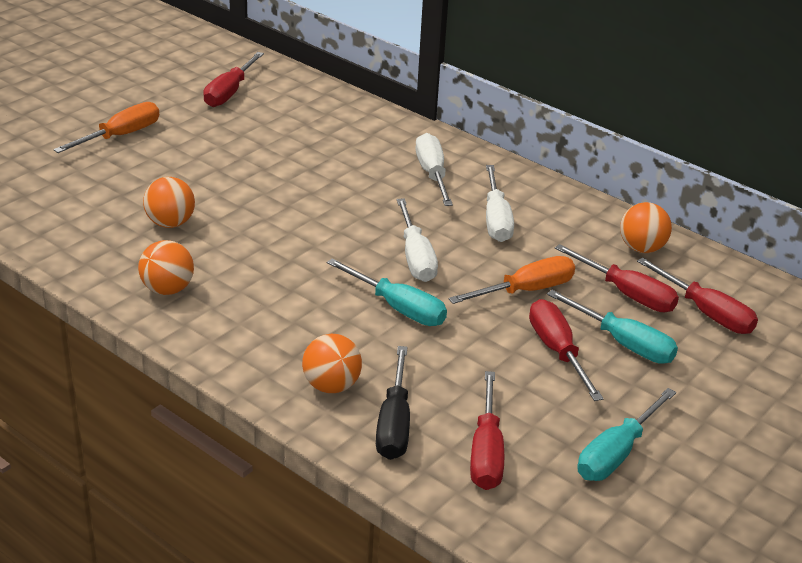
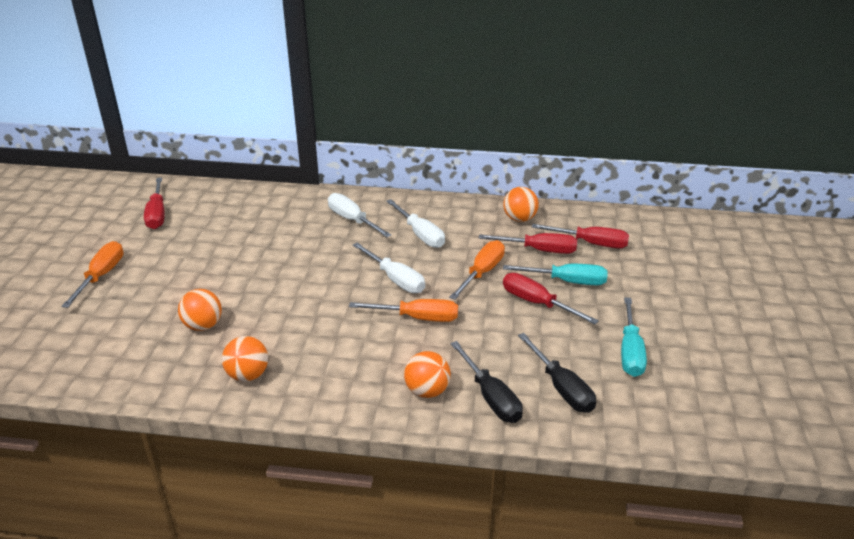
camera: 30 degrees left, 0 degrees up
turquoise screwdriver [327,258,447,326] -> orange screwdriver [349,299,458,322]
red screwdriver [470,371,504,490] -> black screwdriver [518,333,596,413]

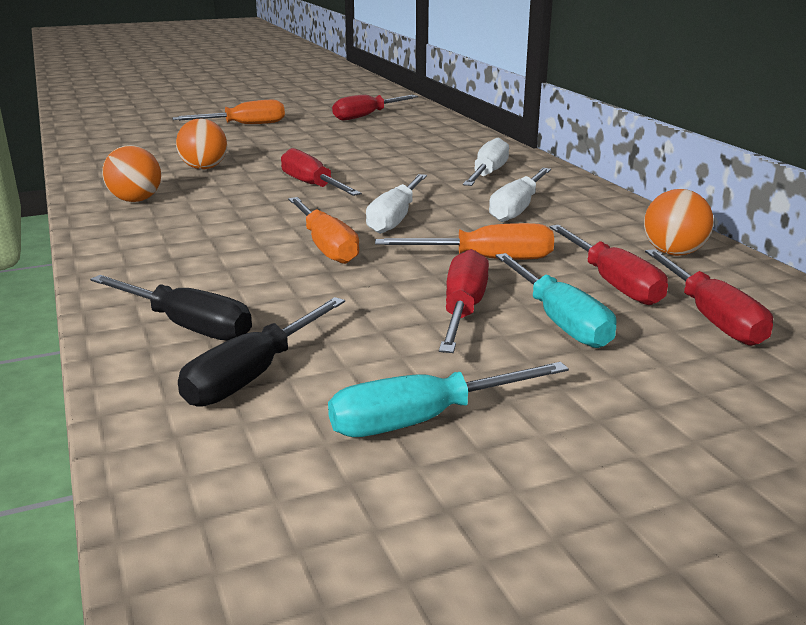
camera: 60 degrees right, 10 degrees down
orange ball [404,351,451,398] -> none
black screwdriver [450,341,523,423] -> black screwdriver turned 90 degrees counterclockwise [90,275,252,341]
none -> red screwdriver [281,148,361,196]

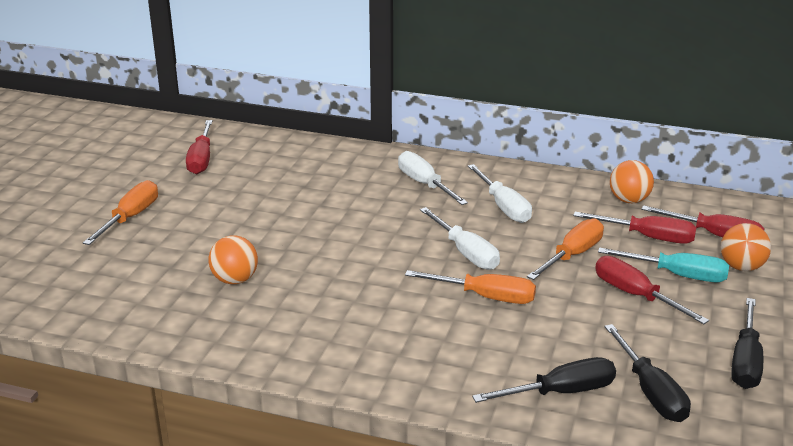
camera: 50 degrees left, 5 degrees up
orange ball [102,145,161,202] -> orange ball moved to [720,223,771,271]
red screwdriver [281,148,361,196] -> none
turquoise screwdriver [328,362,569,437] -> black screwdriver [732,298,763,389]

